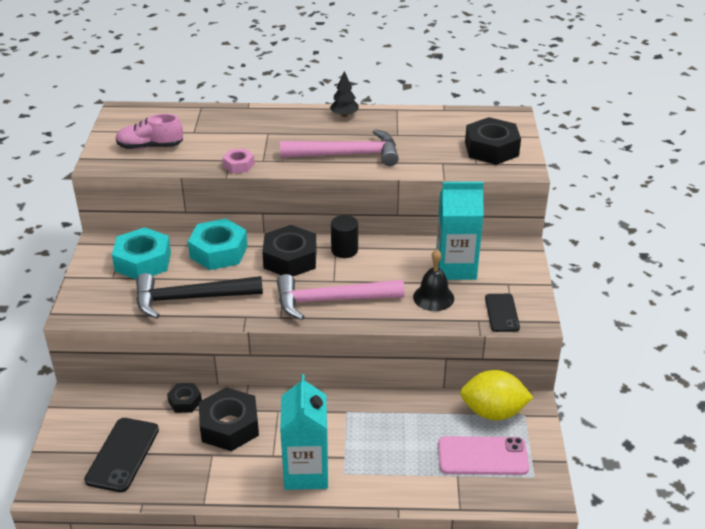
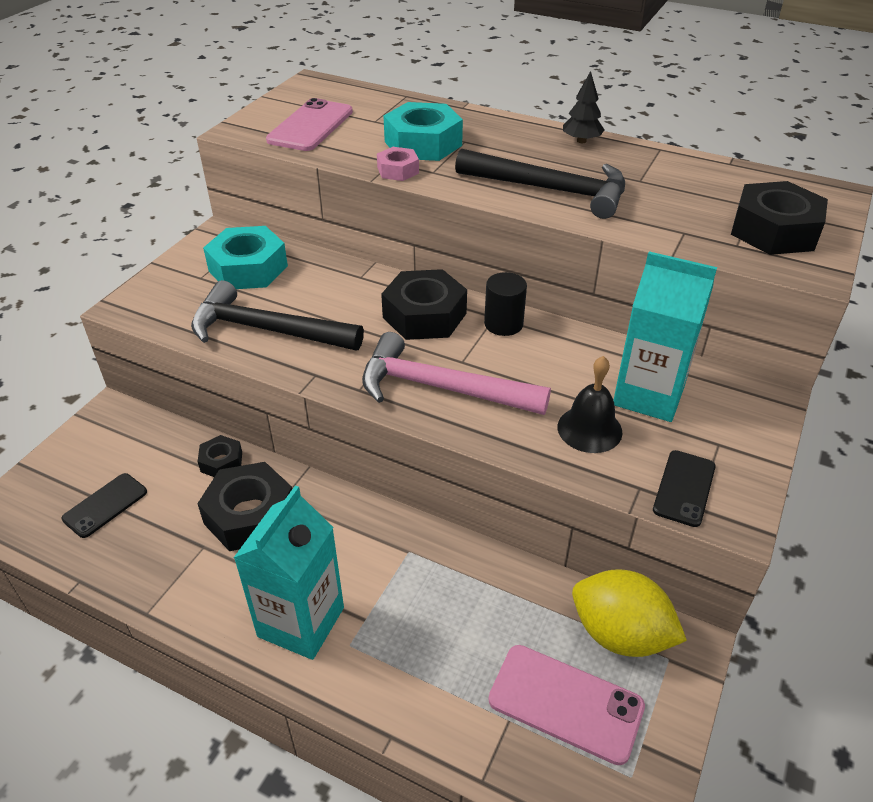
camera: 25 degrees right, 5 degrees up
black phone [84,418,159,492] -> black phone [62,473,147,538], size x0.65
pink shoe [116,114,183,149] -> pink phone [266,98,353,151]
turquoise nut [188,219,248,270] -> turquoise nut moved to [384,102,463,161]
pink hammer [280,129,399,166] -> black hammer [455,149,625,219]

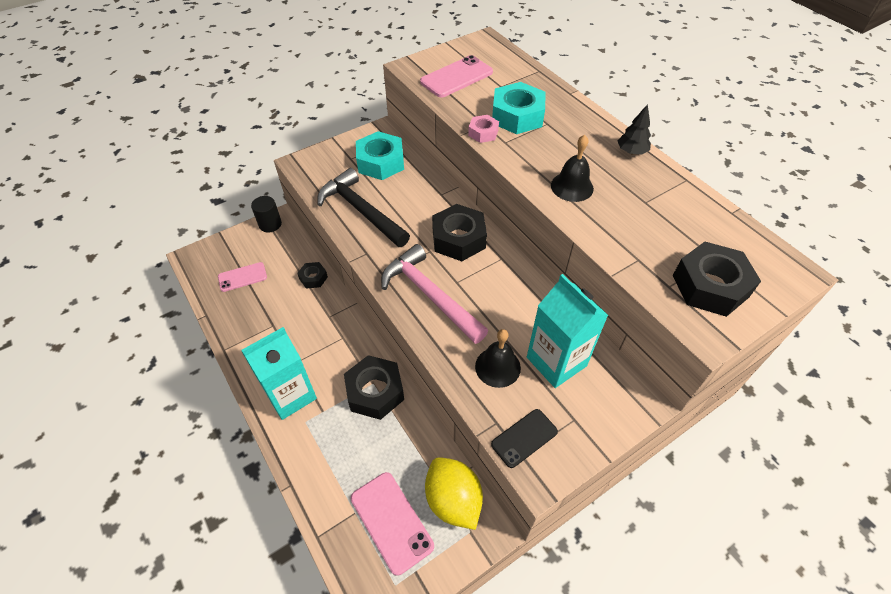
camera: 30 degrees right, 10 degrees up
black phone [62,473,147,538] -> pink phone [218,262,267,292]
black nut [197,462,292,551] -> black nut moved to [344,355,404,420]
black hammer [455,149,625,219] -> black bell [551,135,594,202]
black cylinder [484,272,527,336] -> black cylinder moved to [251,196,282,232]

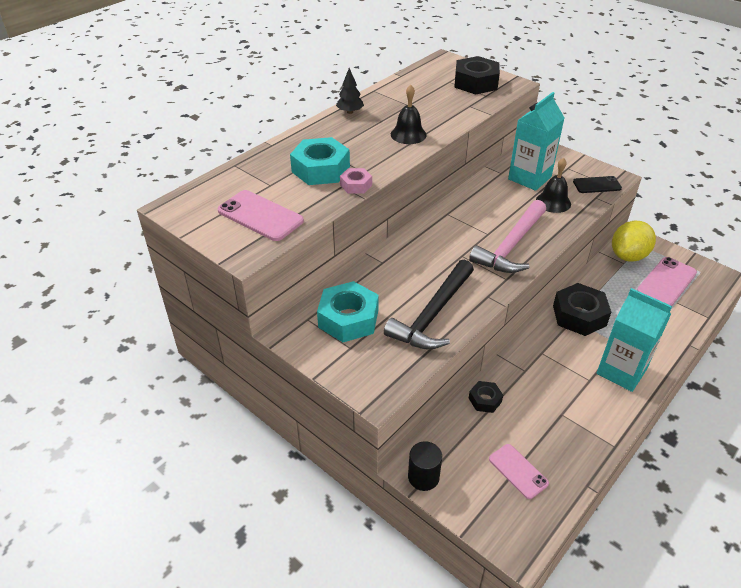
camera: 105 degrees left, 10 degrees down
black nut [432,204,487,261] -> none
black phone [491,409,558,468] -> black phone turned 45 degrees counterclockwise [573,176,622,193]

